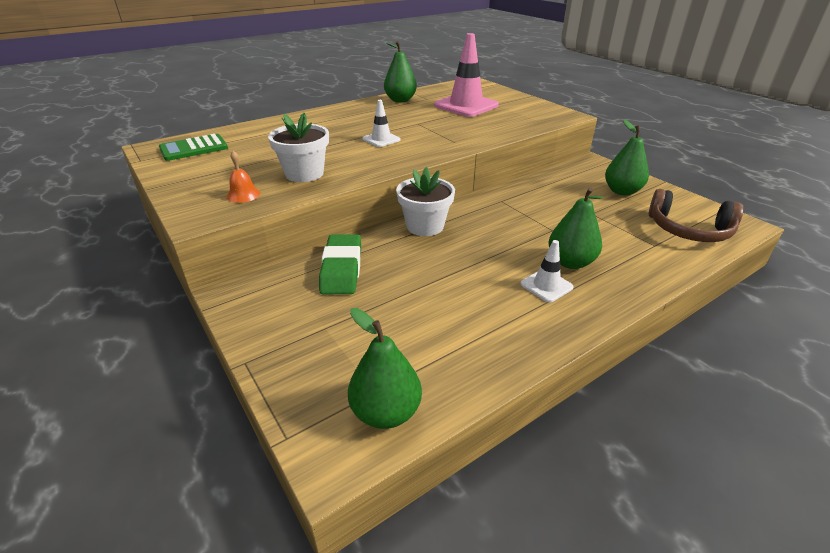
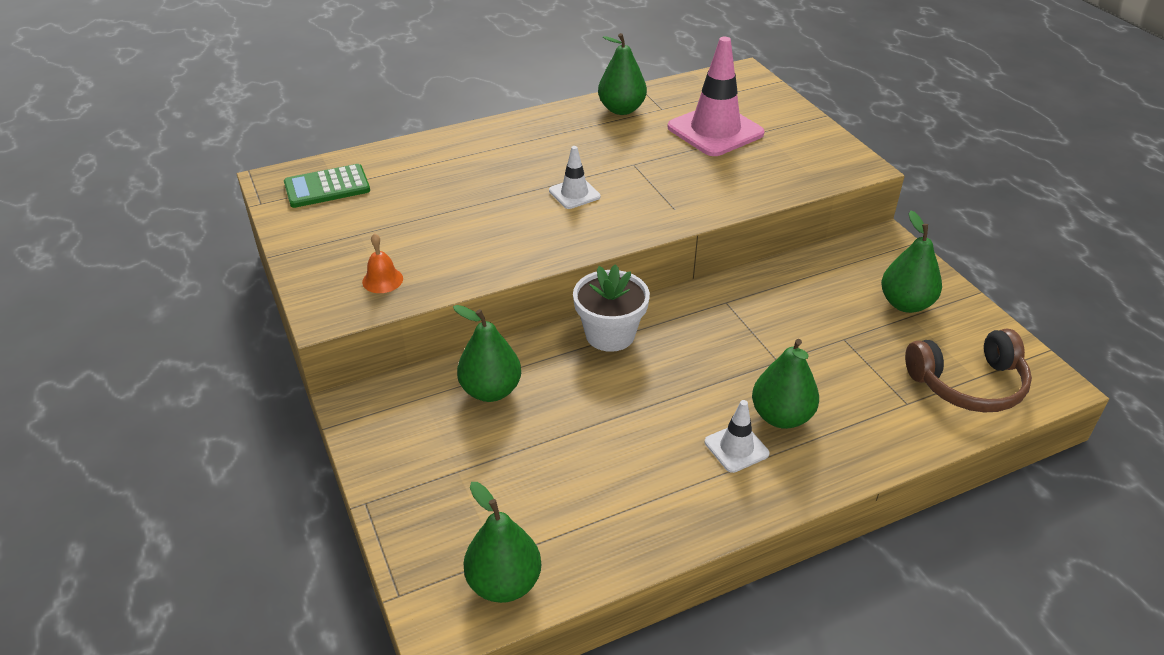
camera: 10 degrees right, 5 degrees up
white flower pot [268,113,329,182] -> none
green eraser [319,234,361,294] -> green pear [453,305,521,402]
brown headphones [649,189,743,242] -> brown headphones turned 45 degrees counterclockwise [905,329,1032,412]

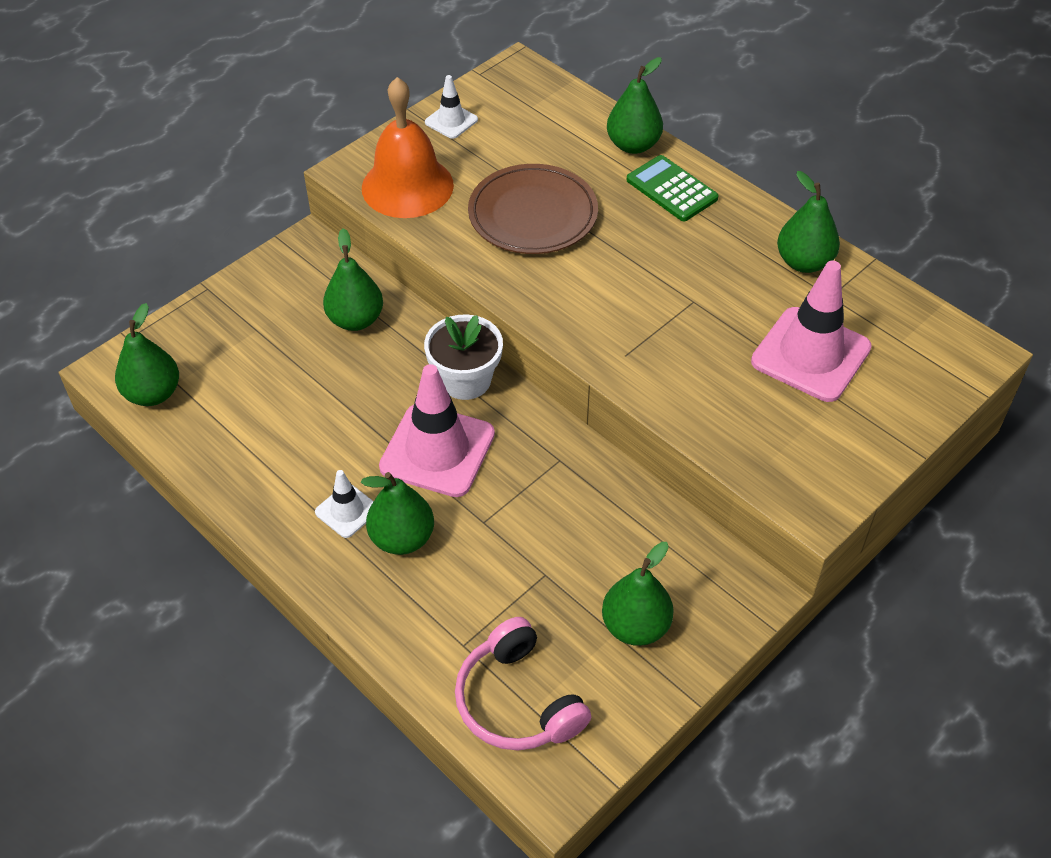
camera: 70 degrees right, 10 degrees up
green calculator [284,164,370,208] -> green calculator moved to [627,155,719,221]
orange bell [362,233,403,293] -> orange bell [362,77,454,218], size x2.42
white traffic cone [549,146,601,209] -> white traffic cone moved to [425,75,478,139]
brown headphones [905,329,1032,412] -> pink headphones [455,617,591,751]
none -> pink traffic cone [379,364,495,497]
none -> brown plate [468,164,598,254]
none -> green pear [607,57,663,154]

